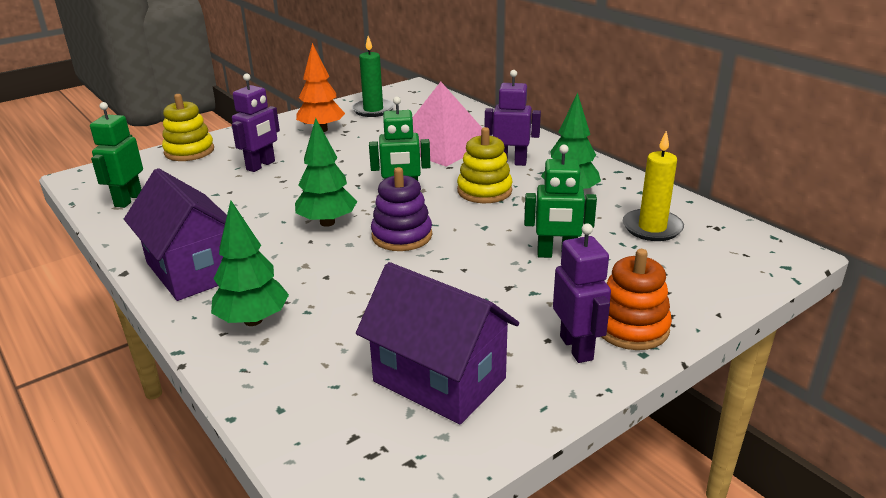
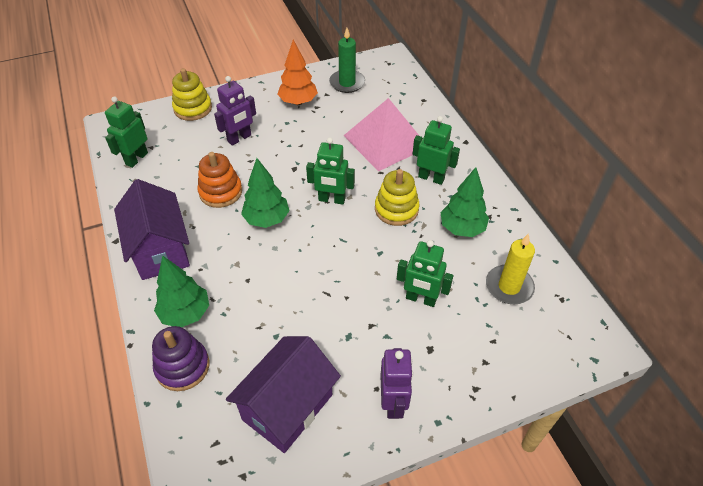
camera: 15 degrees right, 20 degrees up
purple house [356,262,519,424] -> purple house turned 75 degrees clockwise [226,336,341,453]
purple stacking toy [371,167,432,251] -> purple stacking toy moved to [152,326,210,391]
purple robot [485,70,541,166] -> green robot [412,116,460,185]
orange stacking toy [602,249,672,350] -> orange stacking toy moved to [197,152,242,208]

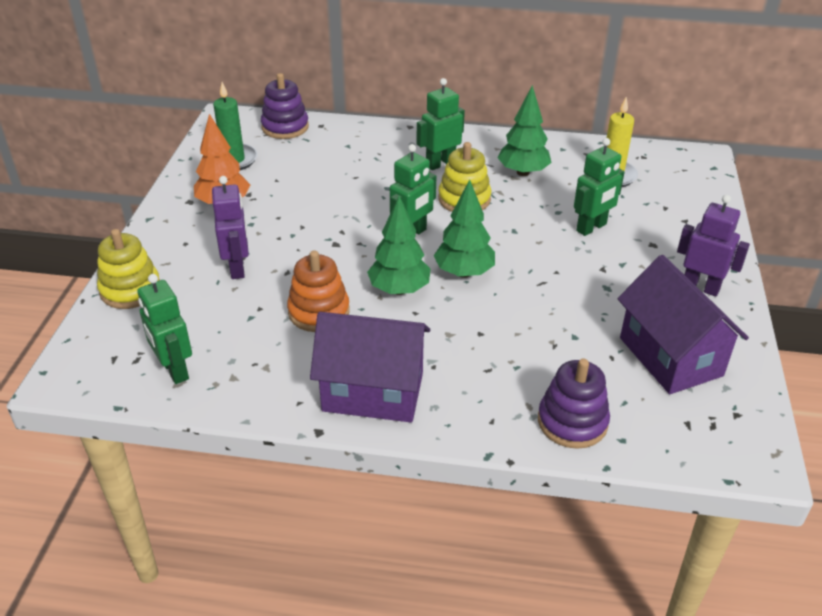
camera: 60 degrees left, 10 degrees down
green tree [154,255,209,327] -> green tree moved to [434,179,495,278]
pink pyramid [343,98,419,171] -> none
none -> purple stacking toy [261,73,309,139]

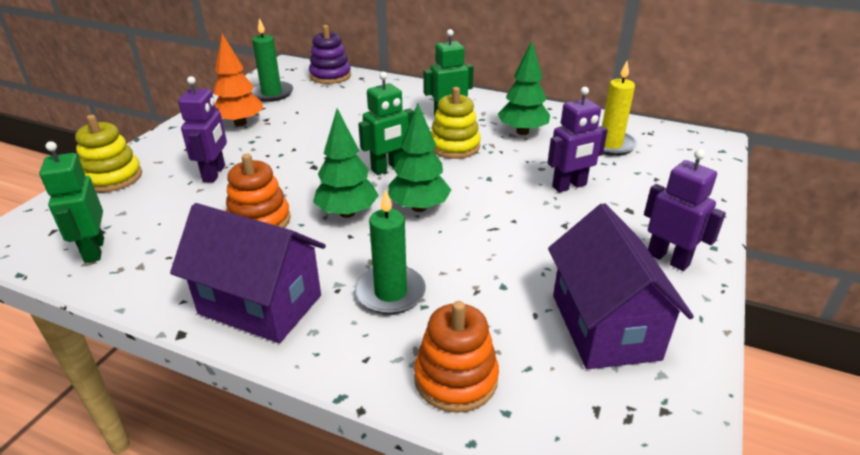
camera: 15 degrees right, 5 degrees down
purple stacking toy [538,359,610,449] -> orange stacking toy [414,301,499,413]
green robot [574,138,624,236] -> purple robot [547,87,608,192]
none -> green candle [355,189,426,315]

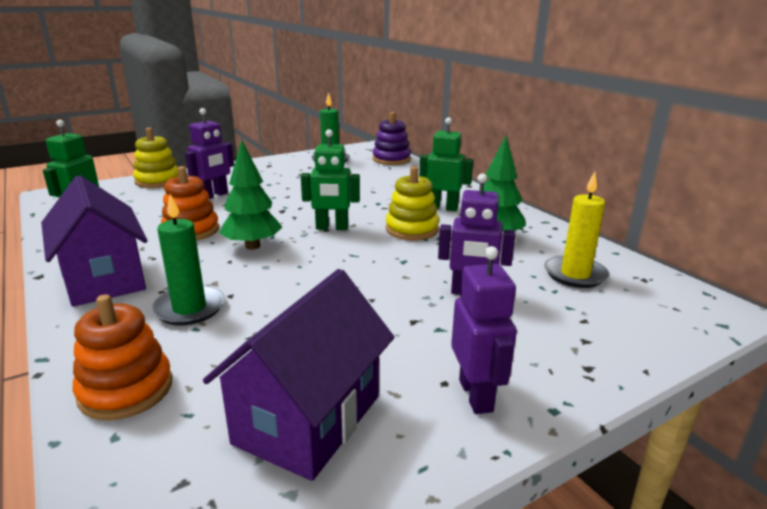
camera: 35 degrees right, 10 degrees down
orange tree [214,34,263,126] -> none
green tree [388,104,451,212] -> none

